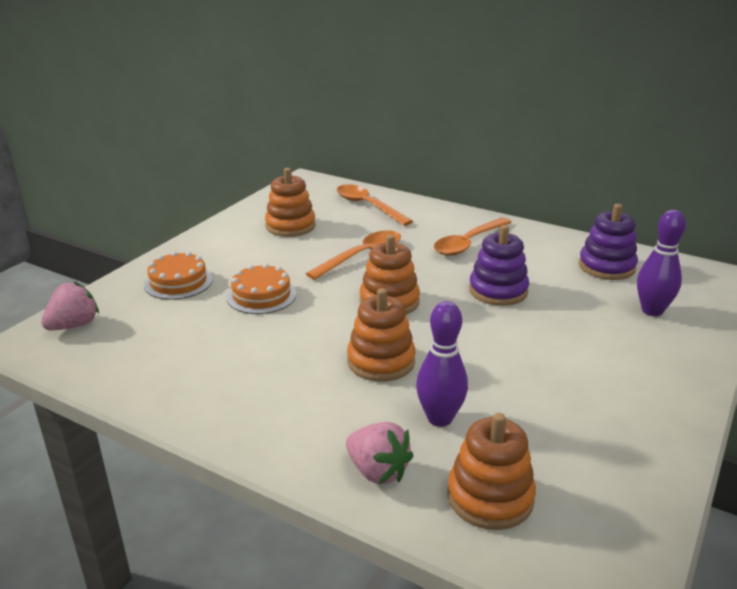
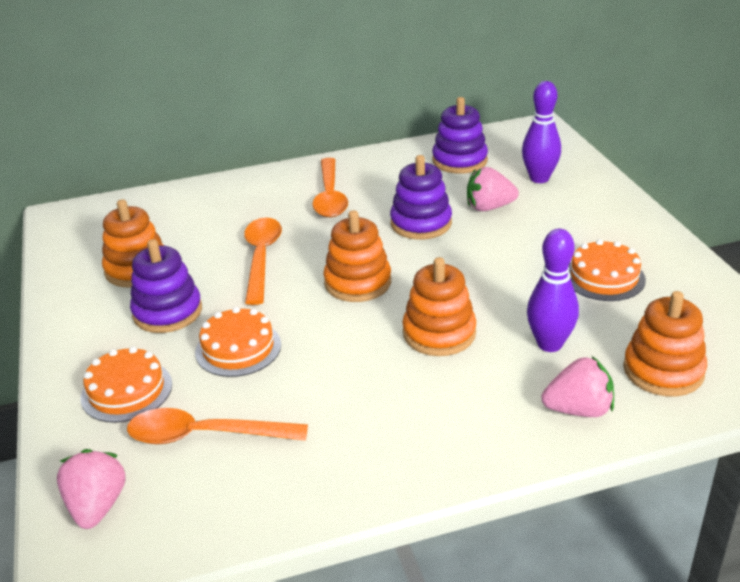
camera: 45 degrees left, 5 degrees up
orange spoon [337,184,413,226] -> orange spoon moved to [127,408,308,444]
none -> purple stacking toy [130,239,202,333]
none -> pink strawberry [467,167,519,211]
none -> orange cake [569,239,646,301]

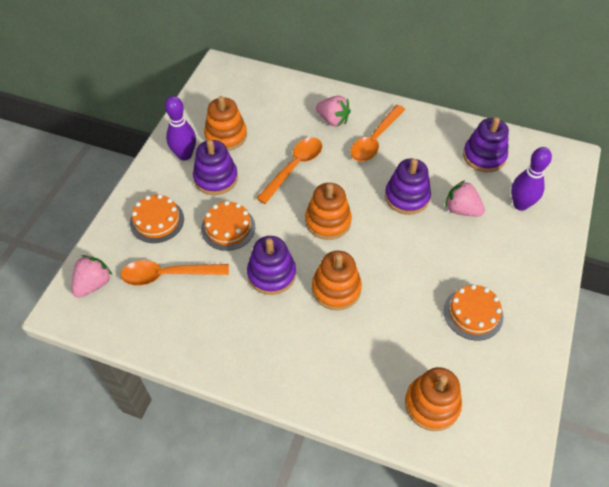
camera: 35 degrees right, 20 degrees up
orange spoon [127,408,308,444] -> orange spoon turned 45 degrees counterclockwise [120,260,229,286]
purple bowling pin [527,229,579,352] -> purple bowling pin moved to [165,96,196,161]
pink strawberry [541,356,614,417] -> pink strawberry moved to [316,96,351,127]
none -> purple stacking toy [247,236,296,295]

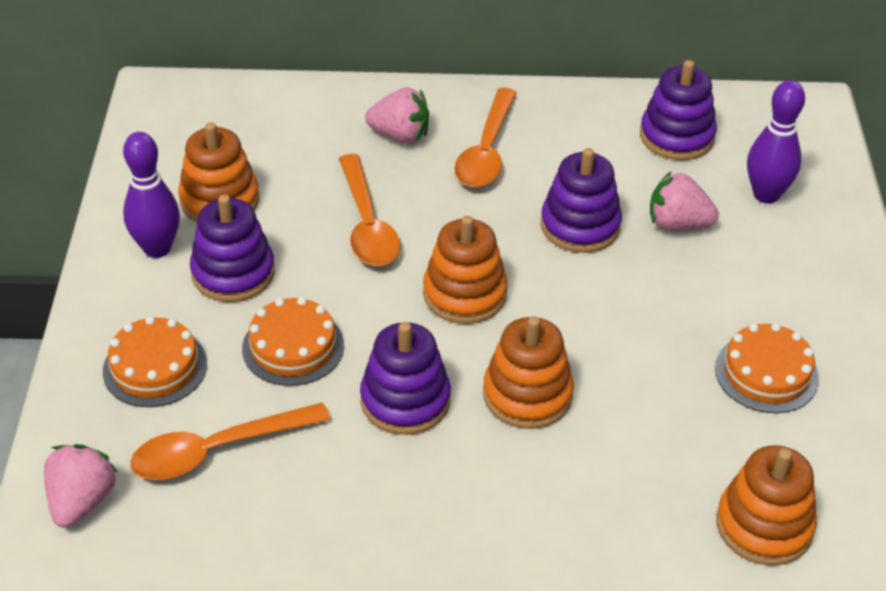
camera: 20 degrees left, 10 degrees down
orange spoon [256,137,322,204] -> orange spoon turned 150 degrees clockwise [339,154,400,266]

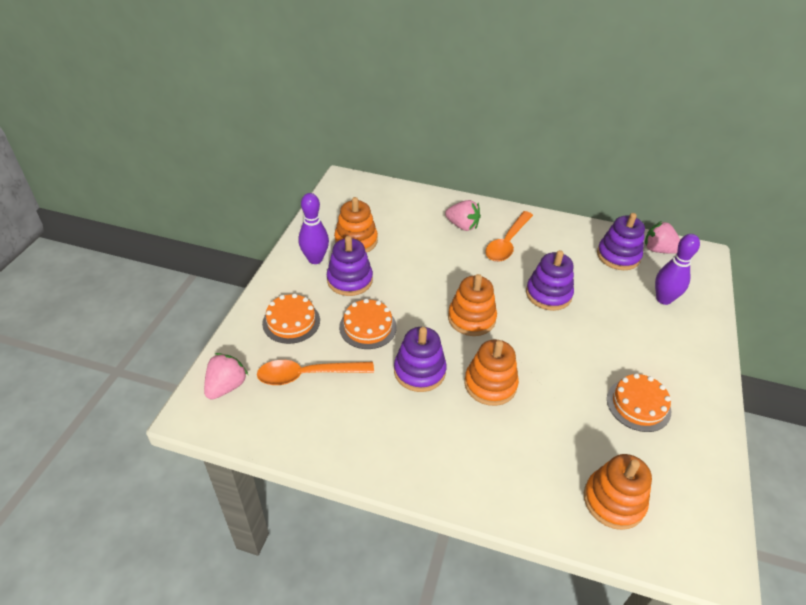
camera: 15 degrees right, 0 degrees up
orange spoon [339,154,400,266] -> none
pink strawberry [650,172,719,230] -> pink strawberry moved to [645,221,680,254]

